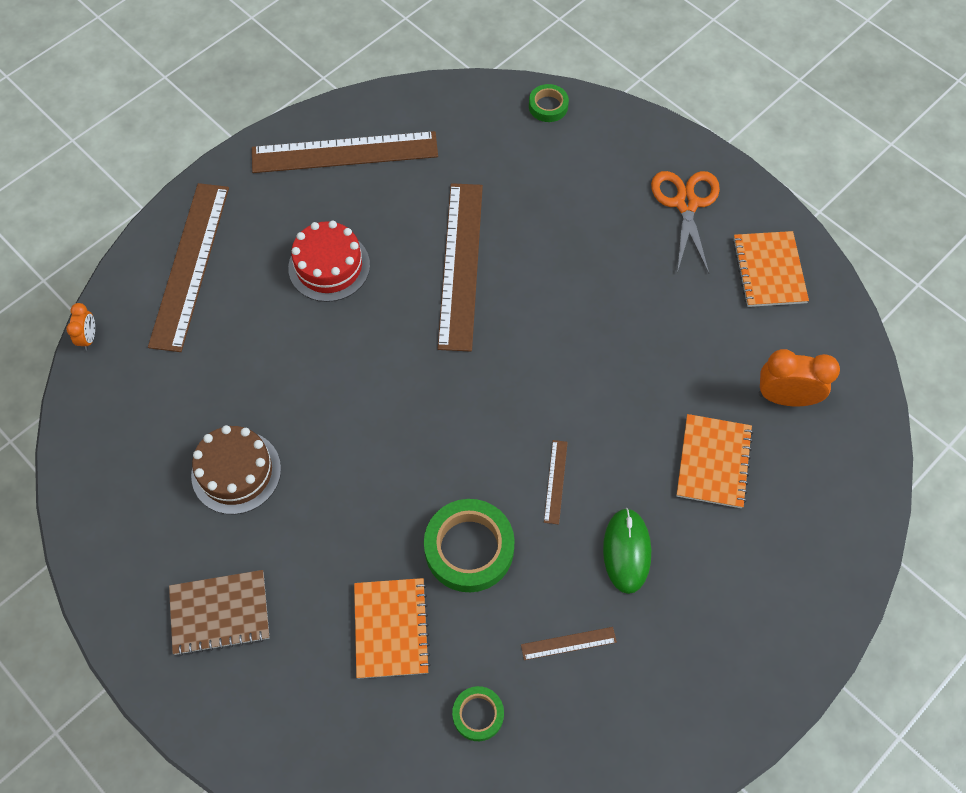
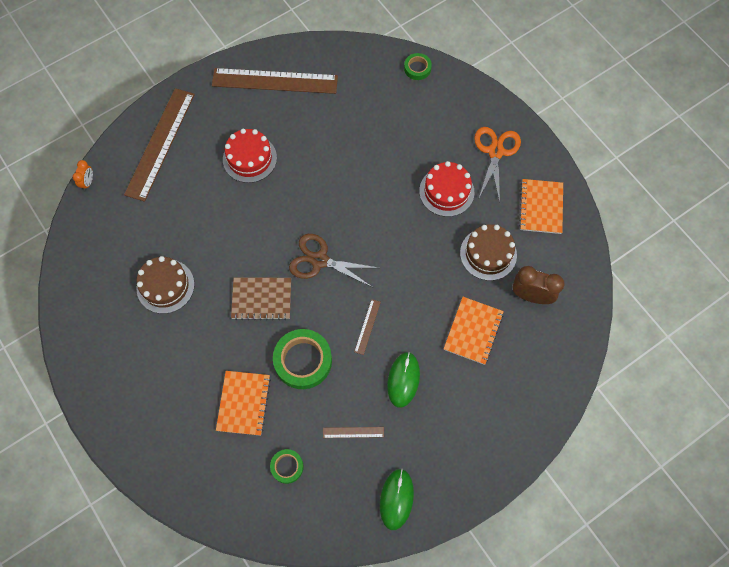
camera: 10 degrees right, 5 degrees up
brown notebook [169,570,270,656] -> brown notebook moved to [231,278,291,320]
brown ruler [437,183,483,352] -> none
orange clock [759,349,840,406] -> brown clock [512,266,565,304]
none -> brown scissors [289,234,379,287]
none -> green mouse [380,469,414,530]
none -> red cake [419,161,474,217]
none -> brown cake [460,224,517,281]

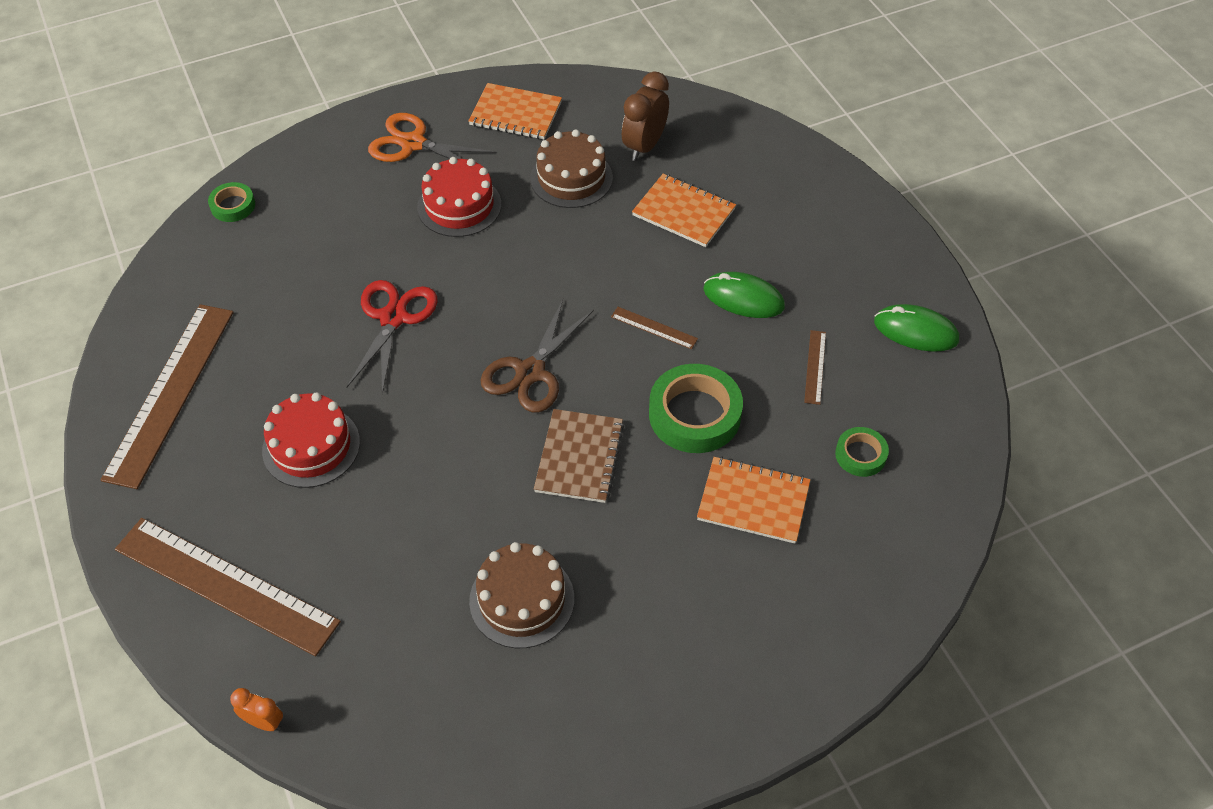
camera: 80 degrees left, 15 degrees down
none -> red scissors [346,280,438,394]

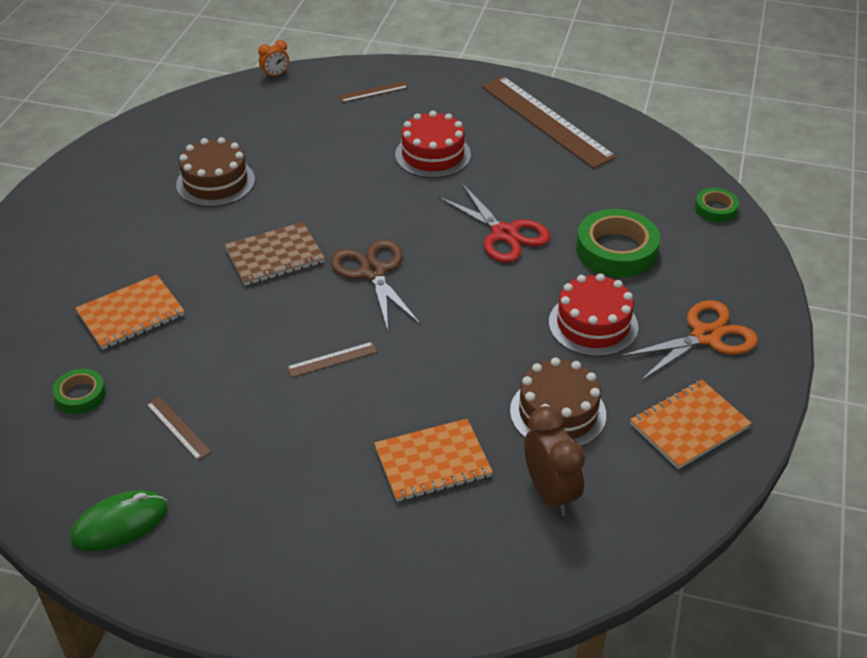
camera: 130 degrees right, 10 degrees down
brown ruler [115,518,341,656] -> brown ruler [338,81,408,103], size x0.42
brown notebook [534,409,624,503] -> brown notebook turned 75 degrees counterclockwise [225,222,325,286]
green tape [649,364,743,453] -> green tape moved to [576,209,660,278]
green mouse [703,272,785,318] -> none

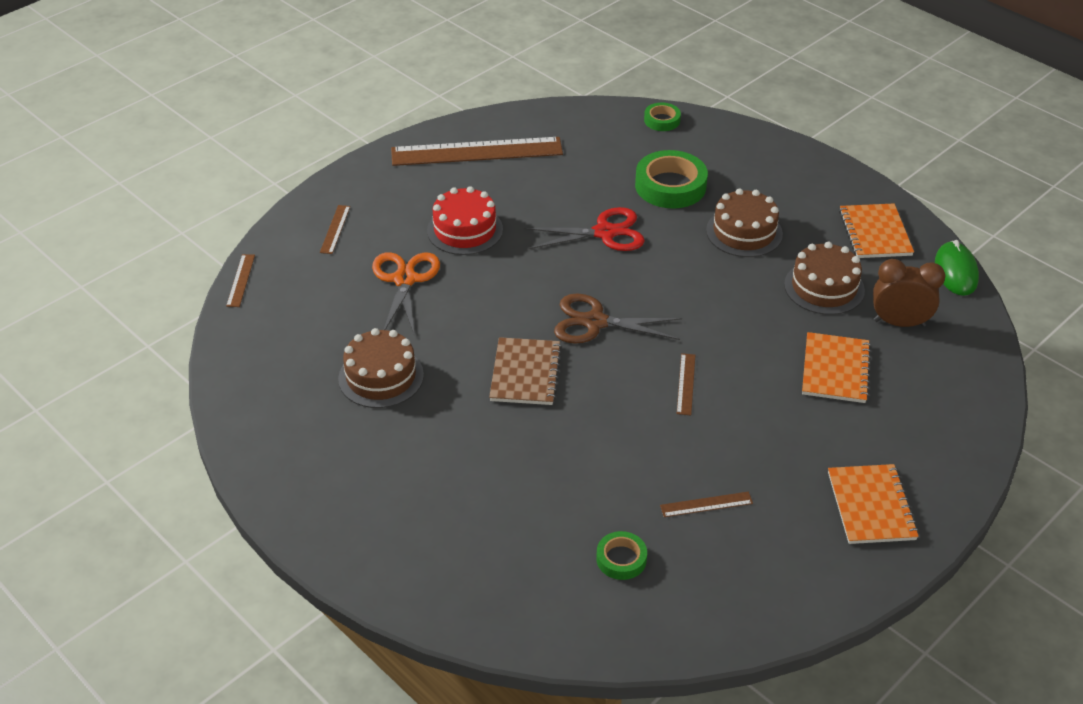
camera: 60 degrees left, 0 degrees up
green mouse [70,490,168,551] -> green mouse moved to [935,240,979,296]
orange notebook [76,275,185,350] -> orange notebook moved to [828,464,919,544]
orange clock [258,40,289,78] -> brown ruler [226,254,255,307]
red cake [549,273,638,357] -> brown cake [706,188,783,257]
orange scissors [619,300,758,381] -> orange scissors moved to [372,252,440,336]

